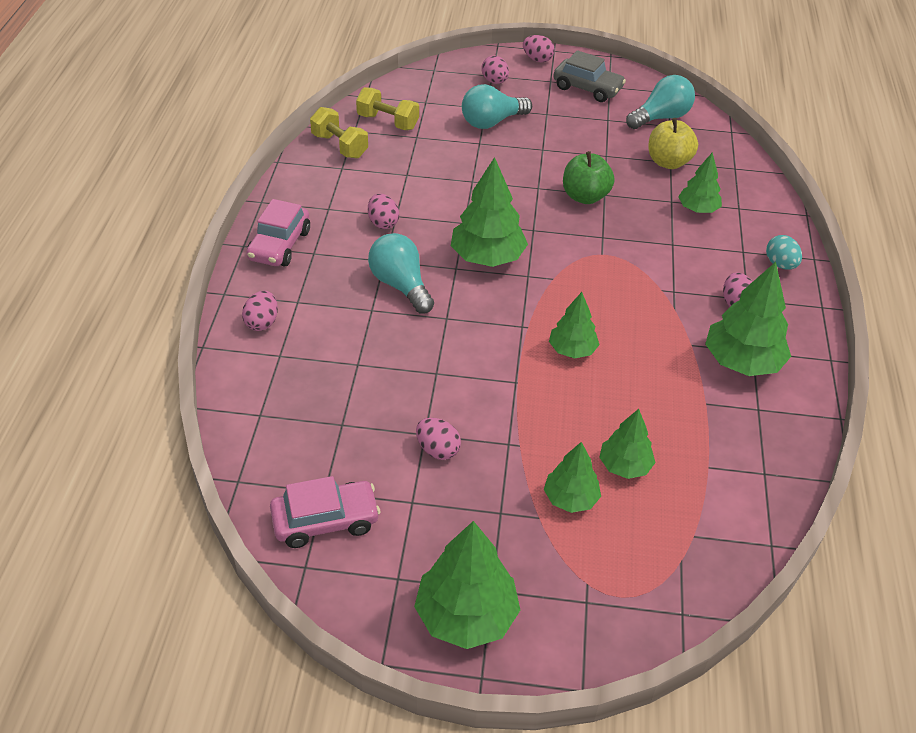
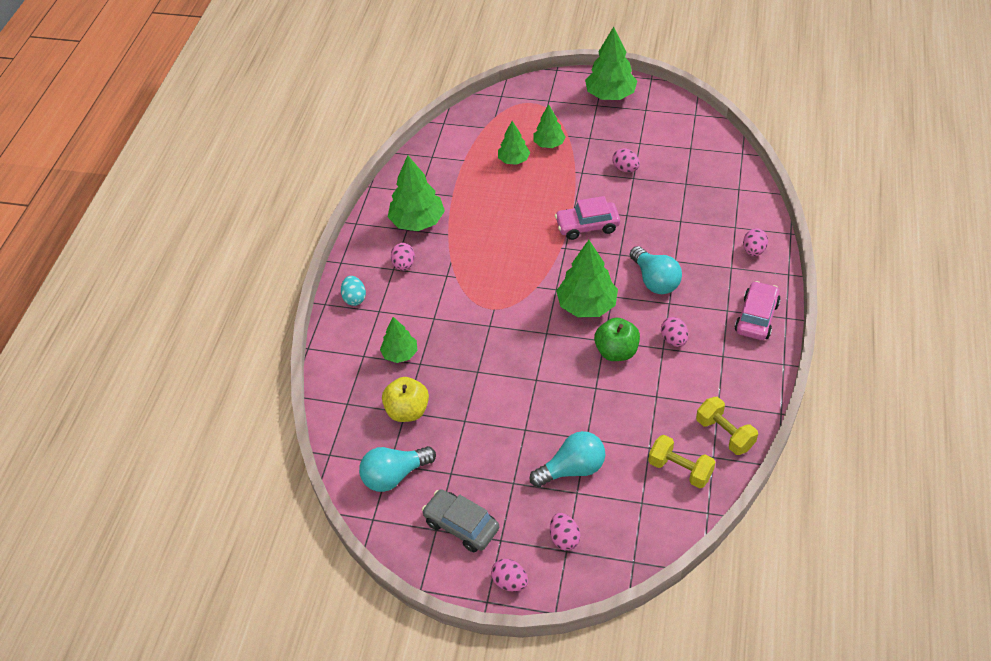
camera: 170 degrees left, 5 degrees up
pink car [270,476,380,548] -> pink car moved to [555,196,620,240]
green tree [549,292,600,359] -> none
green apple [563,151,614,204] -> green apple moved to [594,318,640,361]

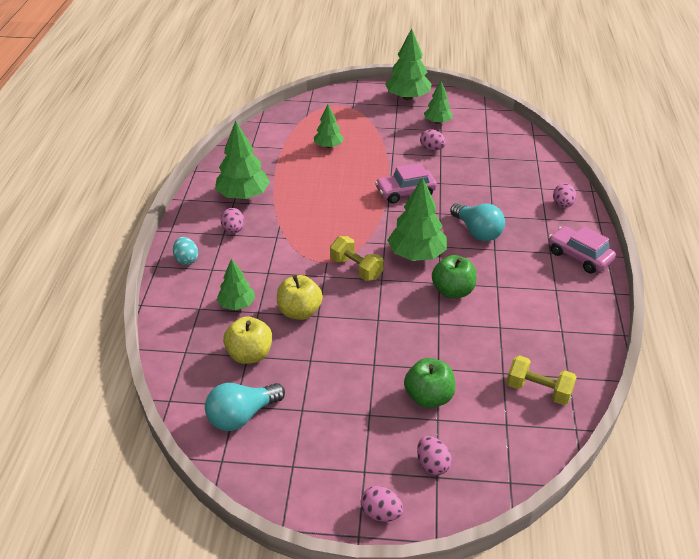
camera: 10 degrees left, 10 degrees down
grey car [422,489,499,552] -> none
turquoise light bulb [530,431,605,487] -> green apple [404,358,455,408]
green tree [533,104,565,148] -> green tree moved to [424,81,453,124]
pink egg [661,317,688,347] -> none
yellow dumbbell [696,397,758,455] -> yellow dumbbell moved to [330,236,384,281]
pink car [735,281,780,340] -> pink car turned 60 degrees counterclockwise [548,226,616,273]
none -> yellow apple [277,275,323,320]

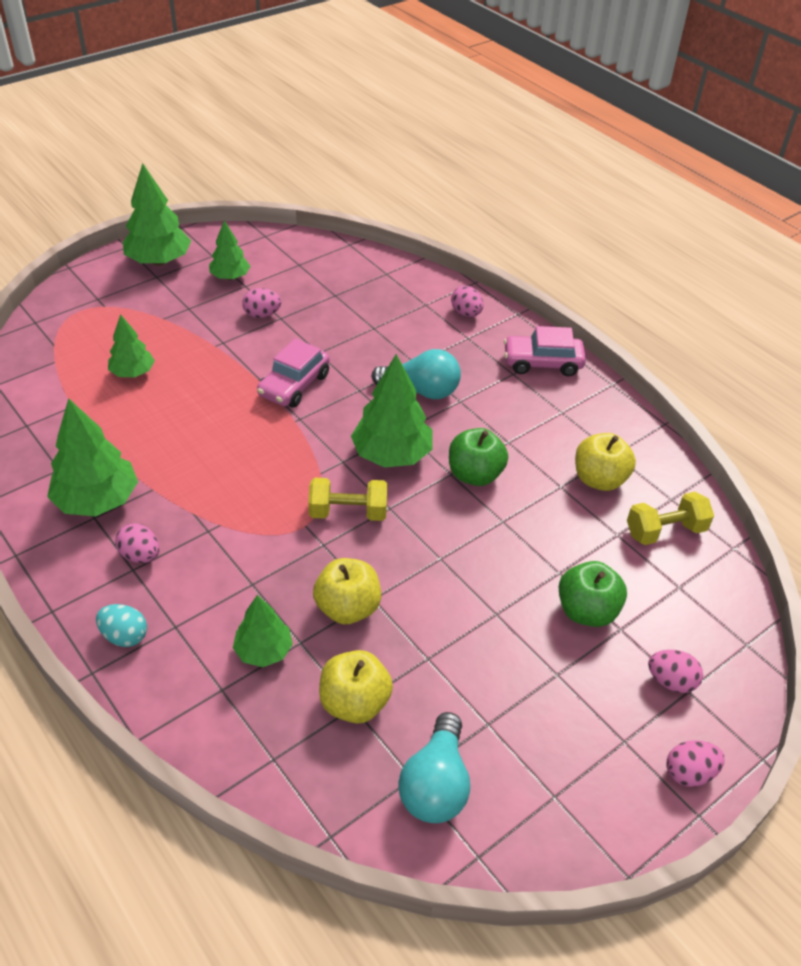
camera: 45 degrees left, 5 degrees up
none -> yellow apple [575,433,636,491]

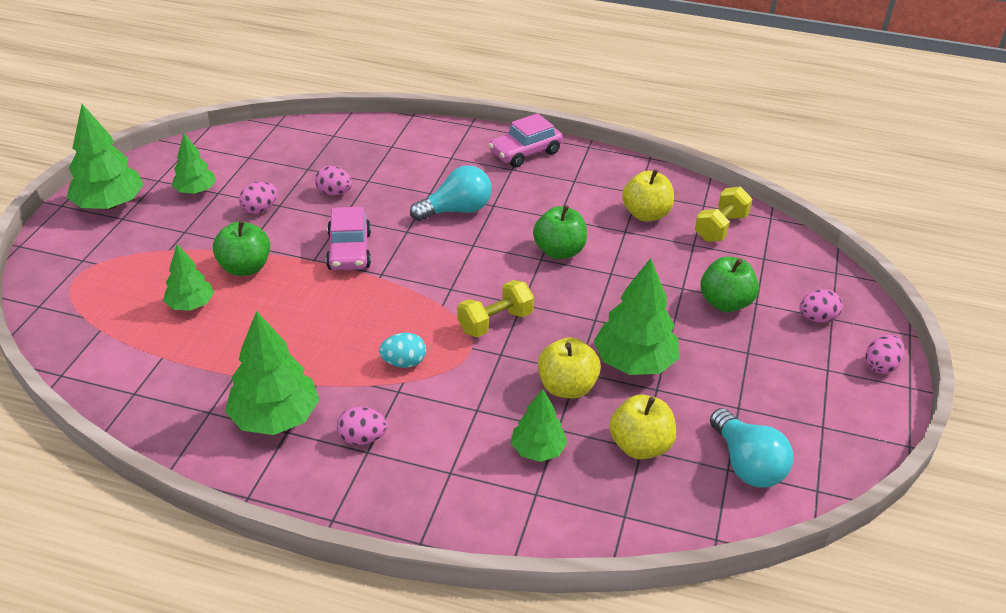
camera: 35 degrees left, 5 degrees down
turquoise egg [96,604,147,647] -> turquoise egg moved to [379,333,426,368]
green tree [351,354,433,467] -> green tree moved to [594,258,679,375]
pink egg [451,286,483,317] -> pink egg moved to [315,166,352,195]
none -> green apple [213,220,270,276]

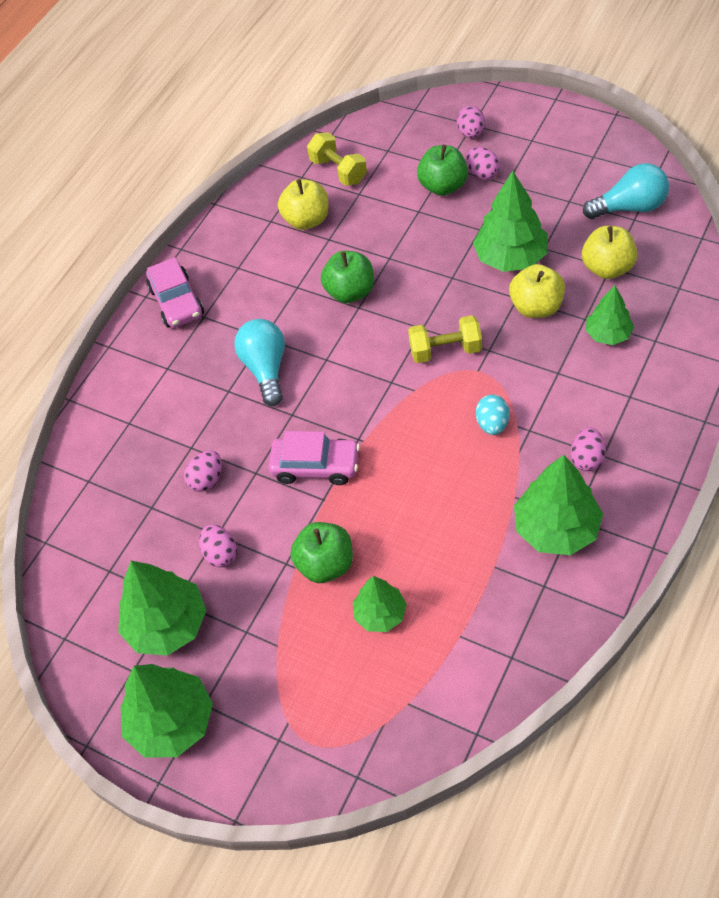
camera: 70 degrees left, 15 degrees up
green tree [172,133,216,194] -> green tree [118,561,206,656], size x1.66
yellow dumbbell [457,280,534,337] -> yellow dumbbell turned 75 degrees counterclockwise [408,315,482,363]
pink egg [865,335,905,374] -> pink egg moved to [466,147,500,180]

